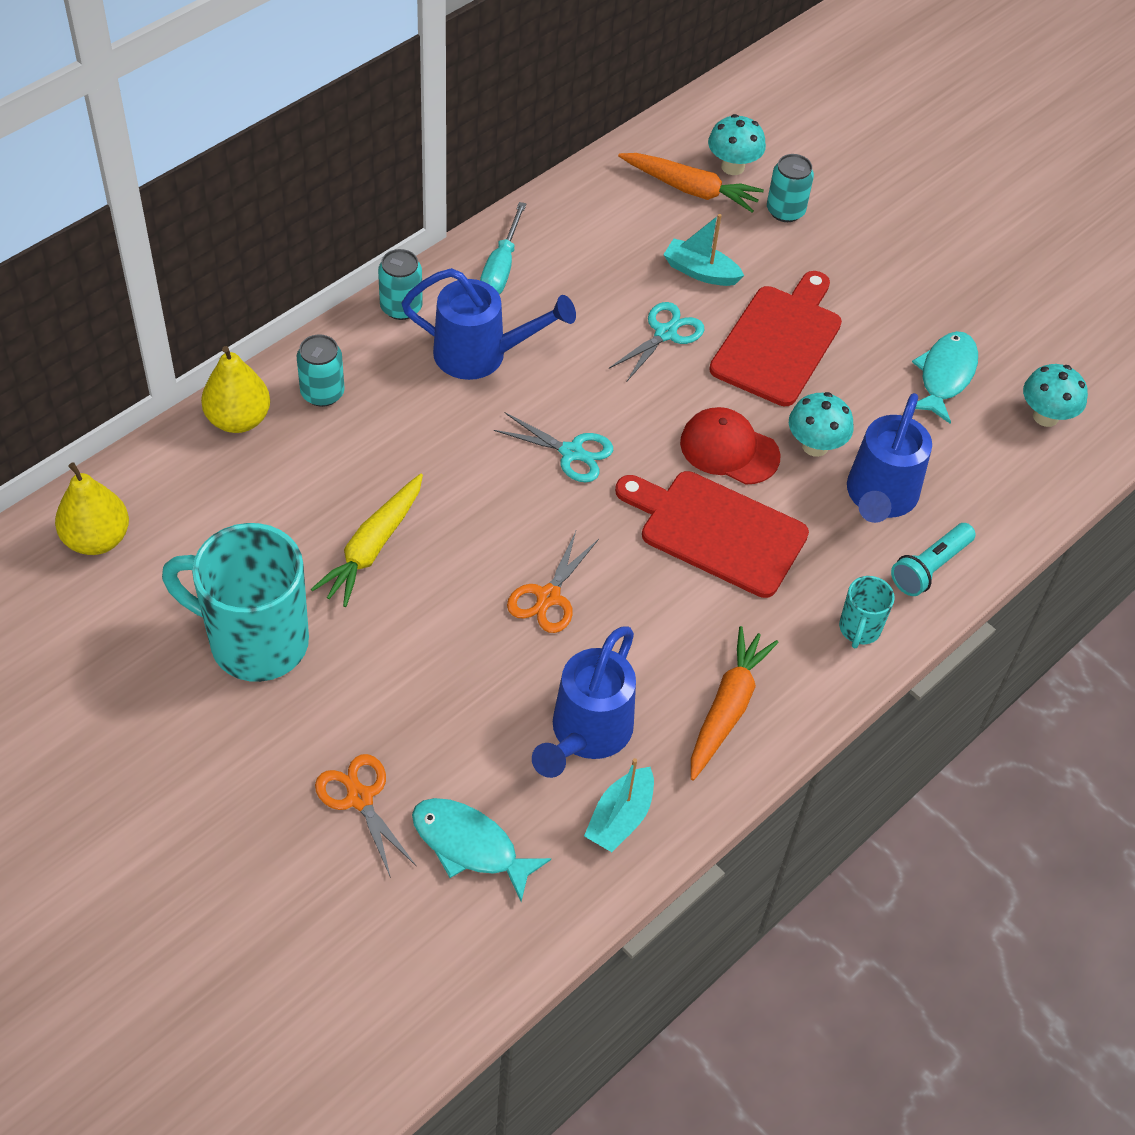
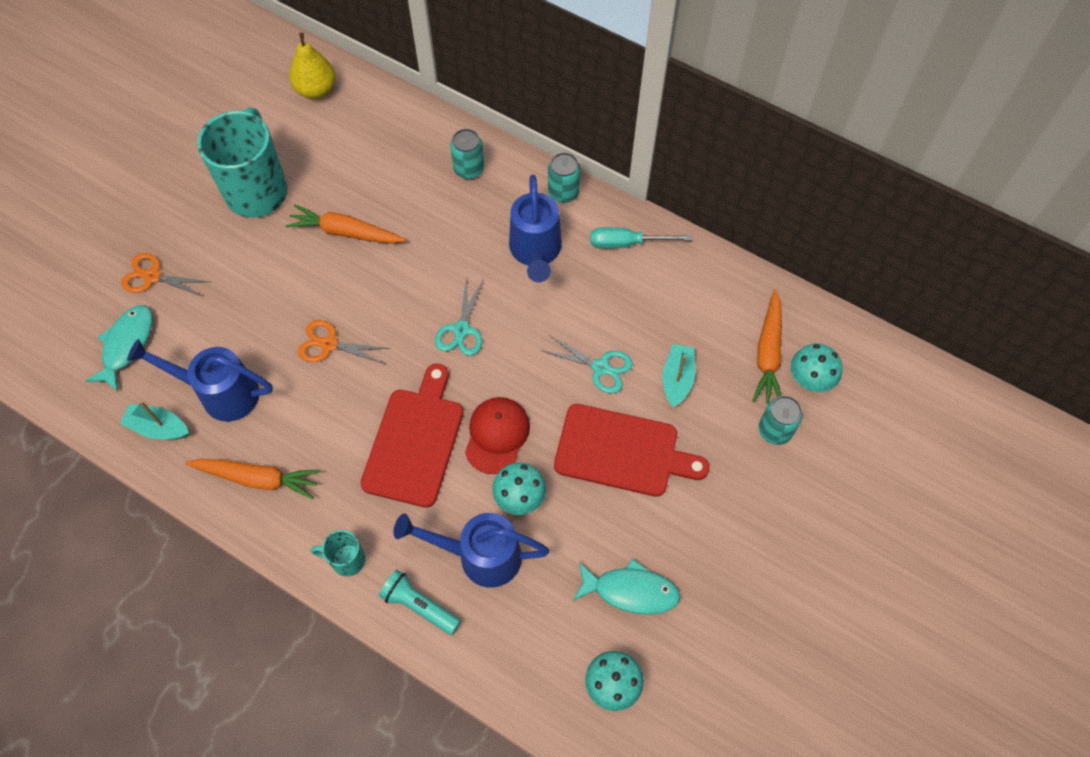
camera: 80 degrees right, 10 degrees up
yellow pear [201,346,270,433] -> none
yellow carrot [311,474,423,607] -> orange carrot [286,204,406,244]
orange scissors [315,754,416,878] -> orange scissors turned 120 degrees counterclockwise [121,253,210,297]

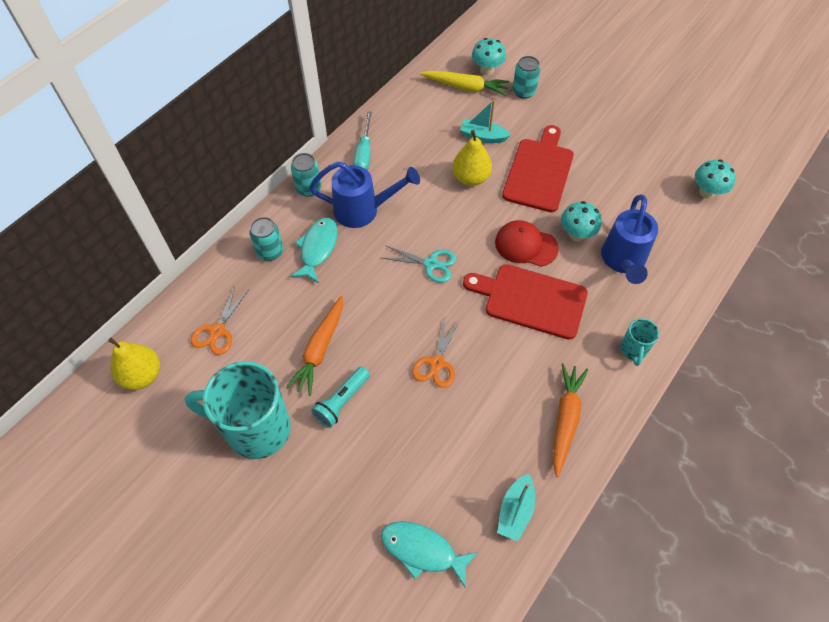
camera: 85 degrees left, 5 degrees down
orange scissors [121,253,210,297] -> orange scissors moved to [191,286,249,355]
blue watering can [127,339,273,422] -> none
turquoise flashlight [379,570,461,635] -> turquoise flashlight moved to [311,366,370,428]
turquoise scissors [541,335,633,394] -> yellow pear [453,130,492,186]
turquoise fish [573,558,680,615] -> turquoise fish moved to [290,218,338,283]
orange carrot [752,289,782,404] -> yellow carrot [420,71,510,96]

